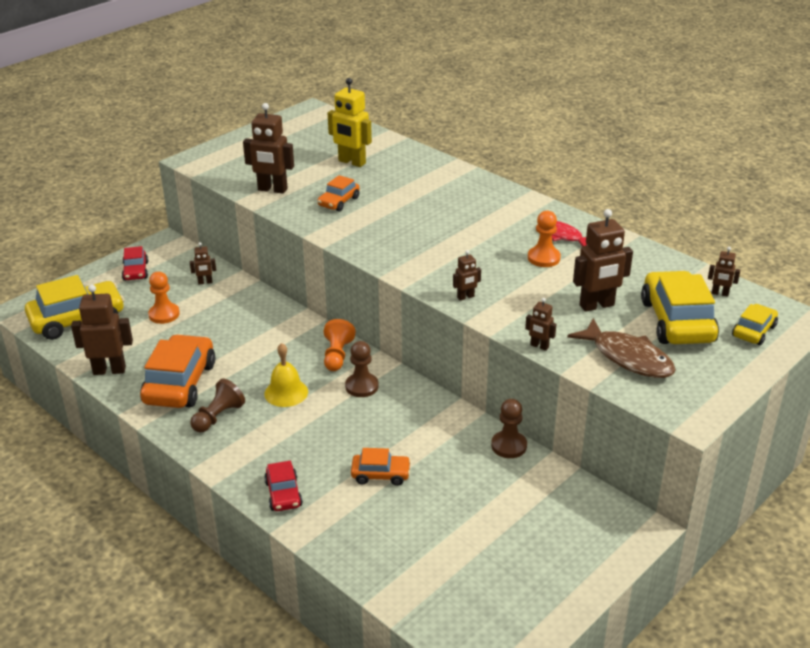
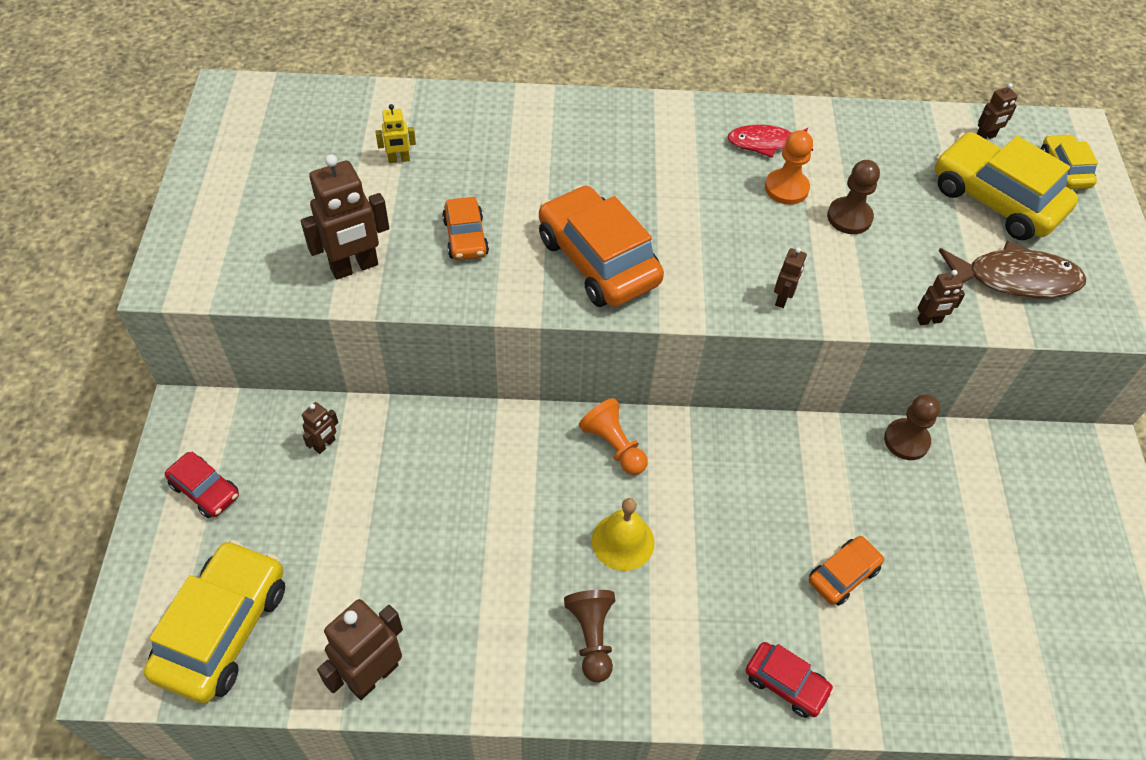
camera: 45 degrees left, 20 degrees up
orange car [140,334,215,408] -> orange car moved to [539,185,664,307]
orange pawn [148,272,180,324] -> none
yellow robot [328,78,372,167] -> yellow robot [375,104,416,163], size x0.51
brown pawn [345,341,378,397] -> brown pawn moved to [827,160,880,234]
brown robot [573,209,633,312] -> none

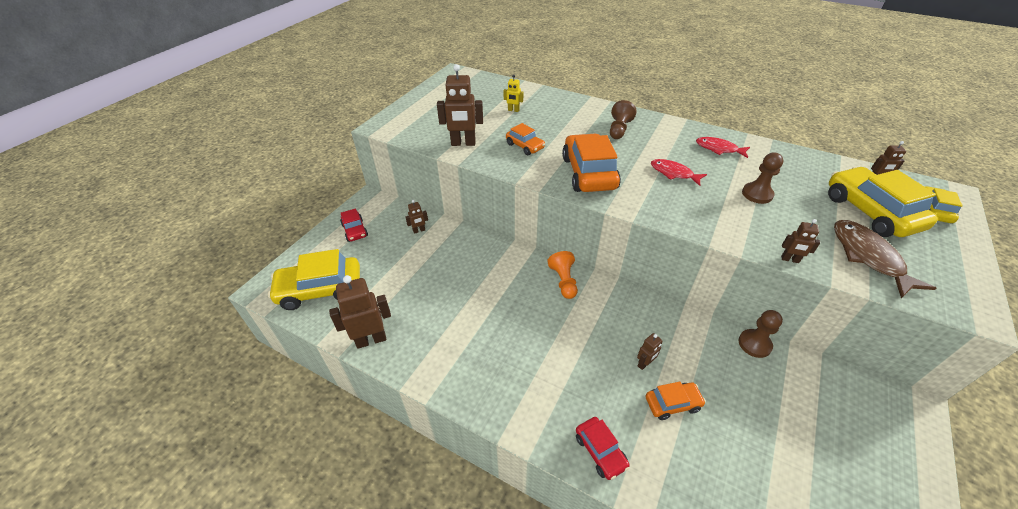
camera: 30 degrees right, 10 degrees down
yellow car [144,540,285,703] -> yellow car turned 150 degrees counterclockwise [268,249,360,310]
orange car [442,197,489,260] -> orange car turned 60 degrees counterclockwise [506,123,545,155]
brown pawn [564,590,615,682] -> brown pawn moved to [610,100,637,139]
yellow bell [592,498,654,571] -> none
orange pawn [765,130,813,205] -> none
brown robot [774,247,807,308] -> brown robot moved to [637,333,662,370]
brown fish [939,241,1086,298] -> brown fish turned 135 degrees counterclockwise [834,220,937,298]
none -> red fish [651,159,707,186]

